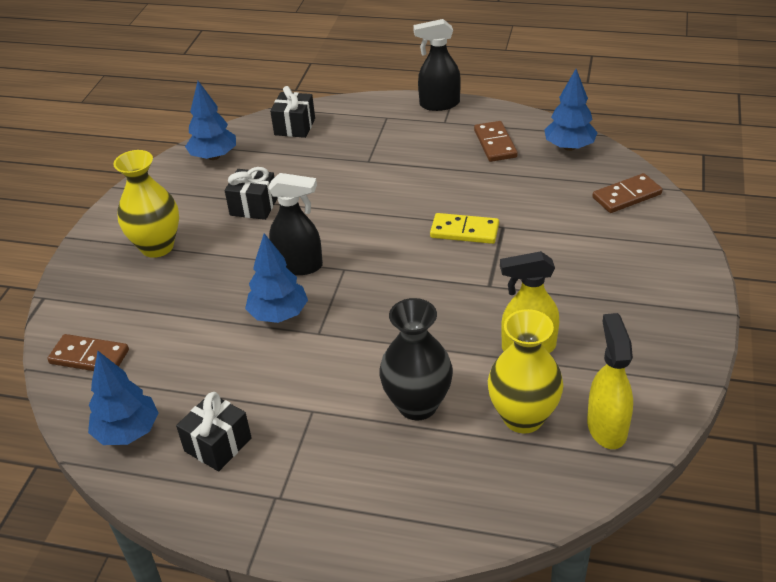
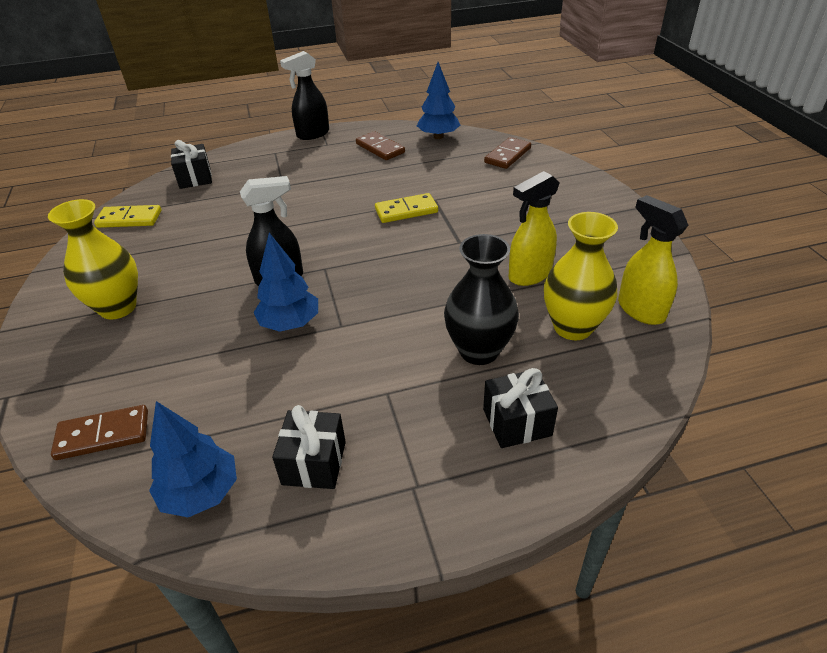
camera: 30 degrees left, 0 degrees up
blue tree [185,81,236,160] -> yellow domino [94,205,161,228]
black gift [225,167,278,220] -> black gift moved to [483,368,558,448]

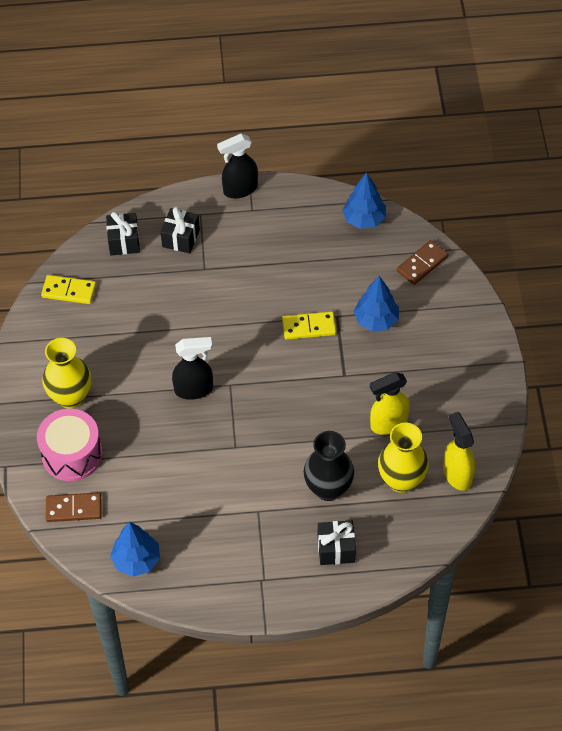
camera: 10 degrees right, 15 degrees up
blue tree [253,233,318,332] -> blue tree moved to [354,276,399,331]
black gift [272,405,346,489] -> black gift moved to [161,207,200,254]
brown domino [356,131,405,160] -> none
none -> pink drum [37,408,102,481]

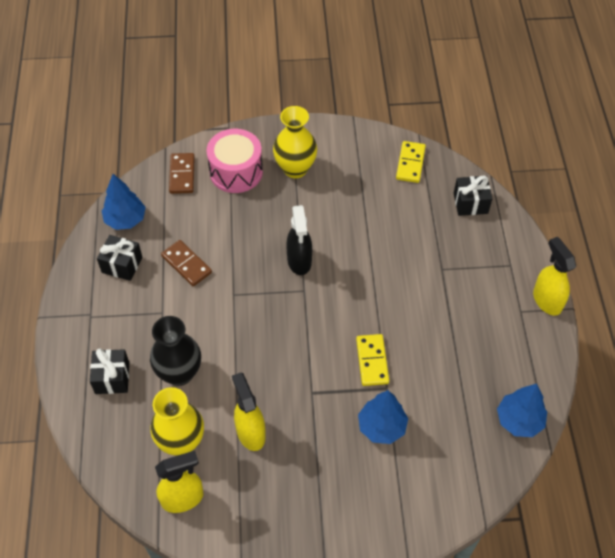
camera: 90 degrees right, 0 degrees up
black gift [161,207,200,254] -> black gift moved to [97,235,142,281]
black spray bottle [217,134,258,199] -> yellow spray bottle [533,237,576,316]
brown domino [397,240,448,285] -> brown domino moved to [161,240,212,286]

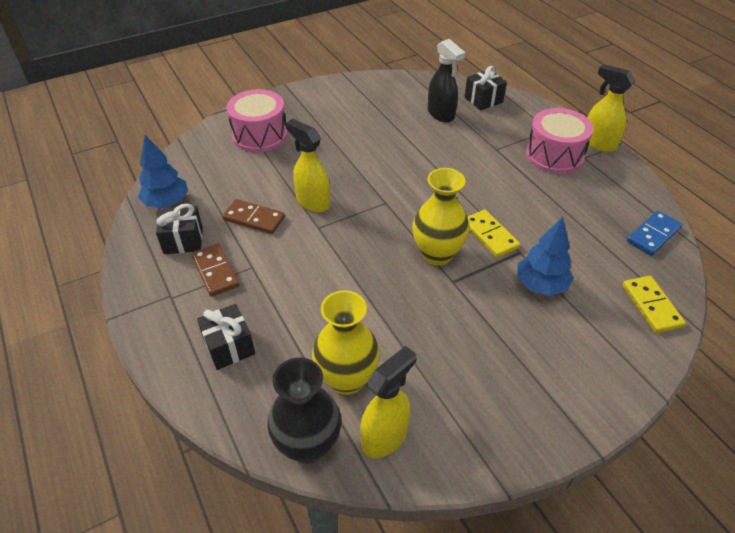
camera: 25 degrees left, 10 degrees down
black vase [150,316,201,386] -> black vase moved to [267,358,341,464]
brown domino [169,153,195,194] -> brown domino moved to [192,243,240,297]
yellow spray bottle [232,372,266,451] -> yellow spray bottle moved to [285,119,330,212]
yellow vase [273,106,317,178] -> yellow vase moved to [412,168,469,266]
black spray bottle [286,205,312,275] -> black spray bottle moved to [428,39,466,122]
yellow domino [396,141,426,183] -> yellow domino moved to [622,276,686,333]
blue tree [497,384,547,437] -> blue domino [627,211,683,256]
none -> pink drum [526,108,594,174]

